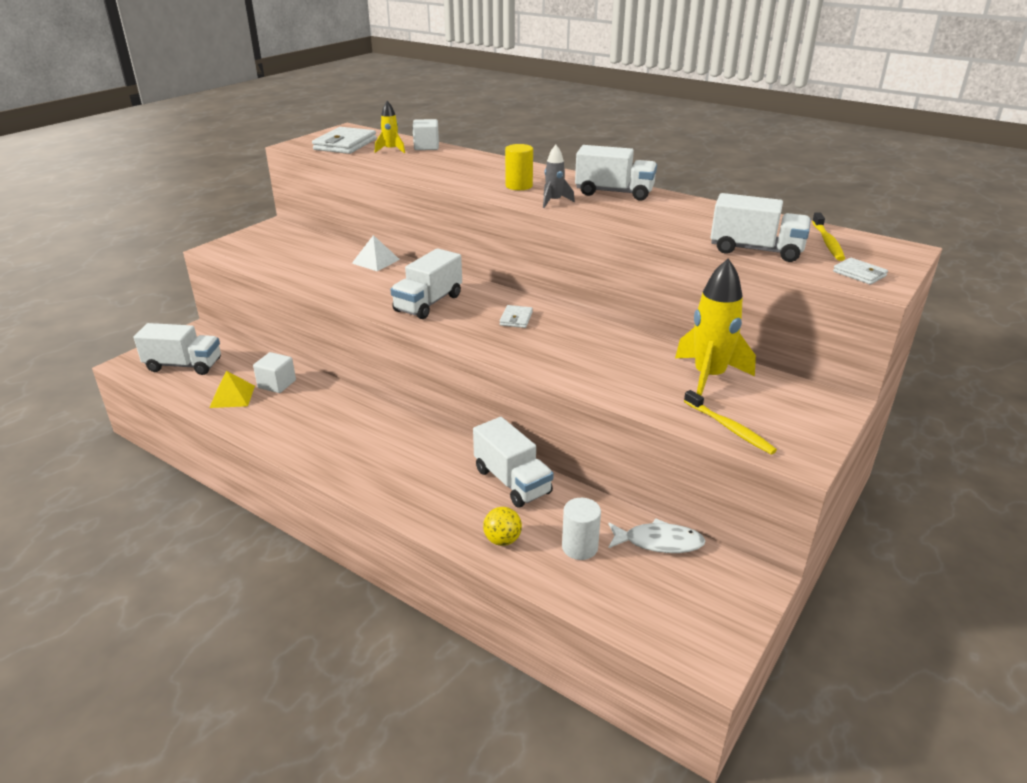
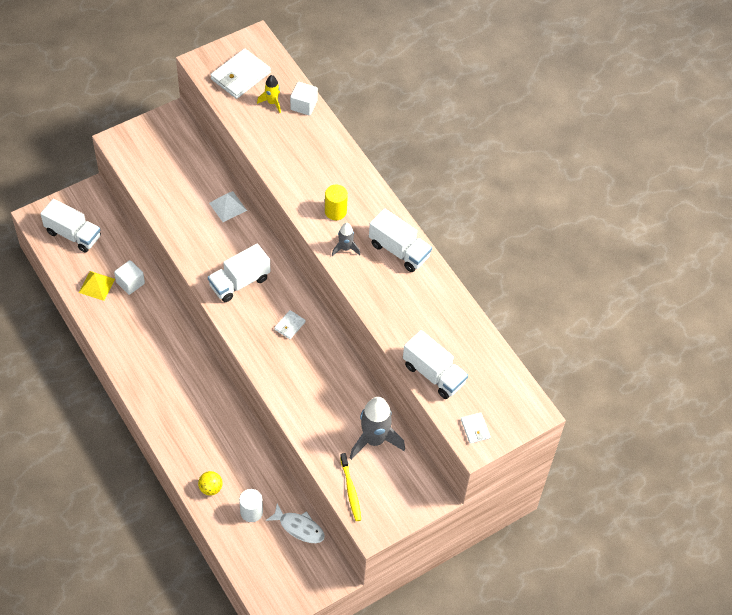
camera: 20 degrees right, 25 degrees up
white truck [473,417,554,508] -> none
yellow rocket [675,258,756,396] -> grey rocket [350,397,405,460]
yellow toothbrush [812,212,845,261] -> none

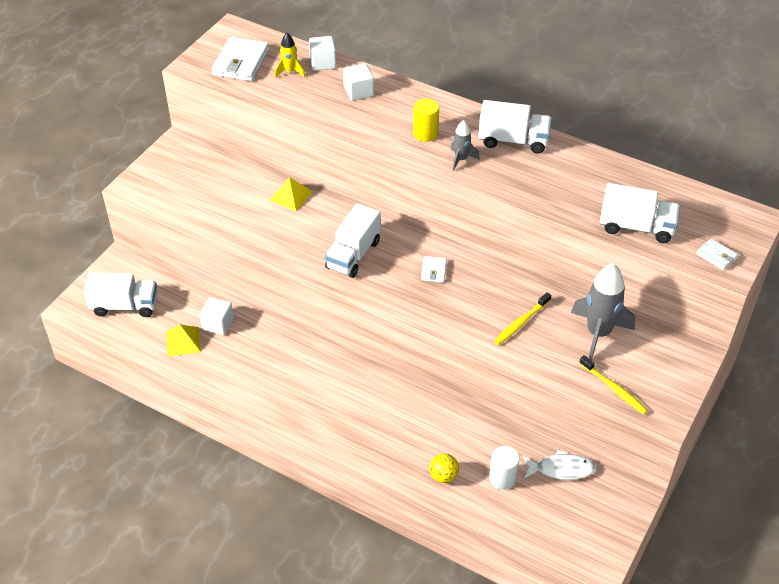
camera: 25 degrees left, 10 degrees down
white pyramid [209,191,247,222] -> yellow pyramid [269,177,312,211]
none -> white cube [343,63,374,101]
none -> yellow toothbrush [494,292,551,345]

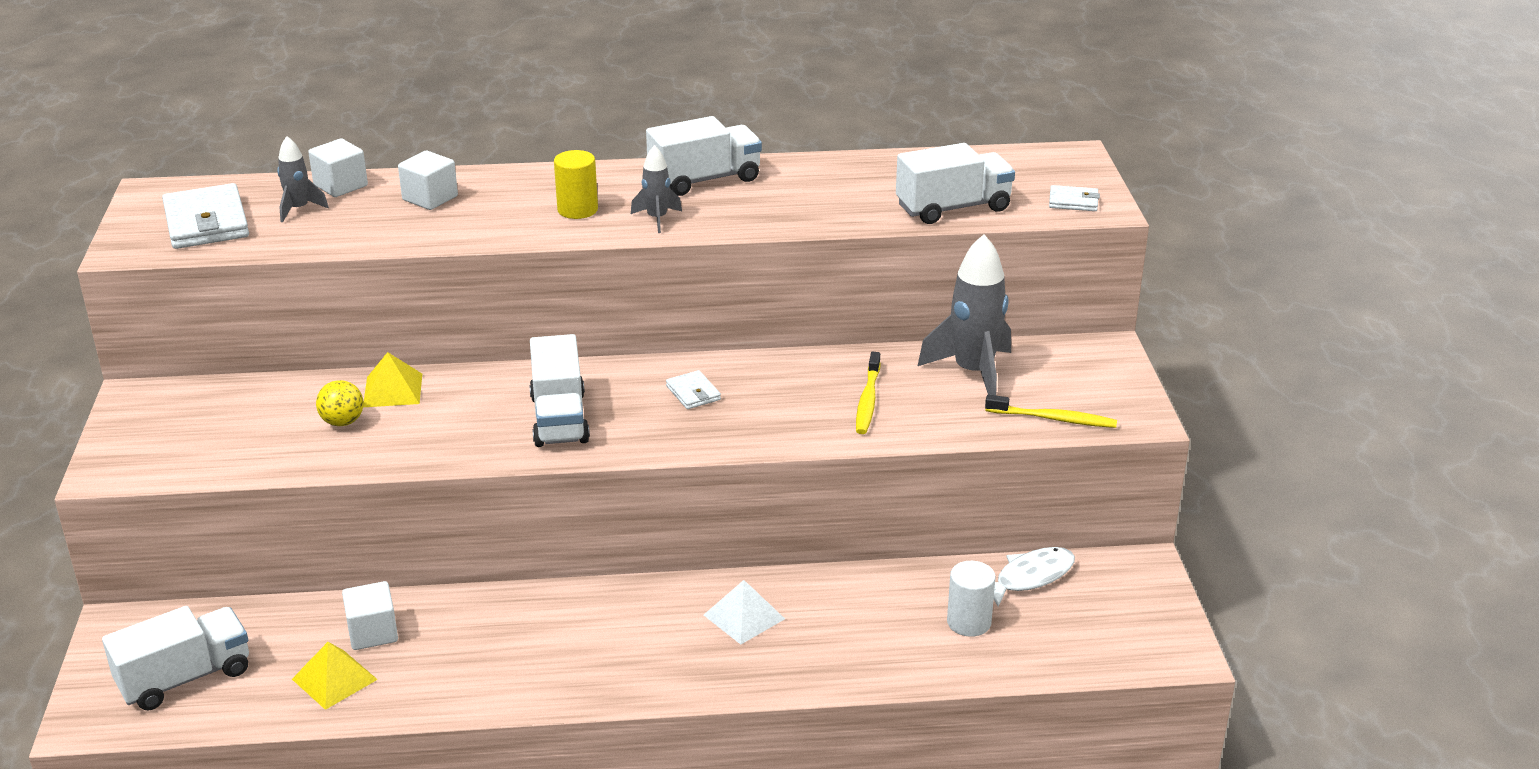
camera: 35 degrees left, 15 degrees down
yellow rocket [275,33,305,78] -> grey rocket [277,136,329,222]
yellow ball [429,453,459,483] -> yellow ball moved to [316,380,364,426]
none -> white pyramid [704,580,785,645]

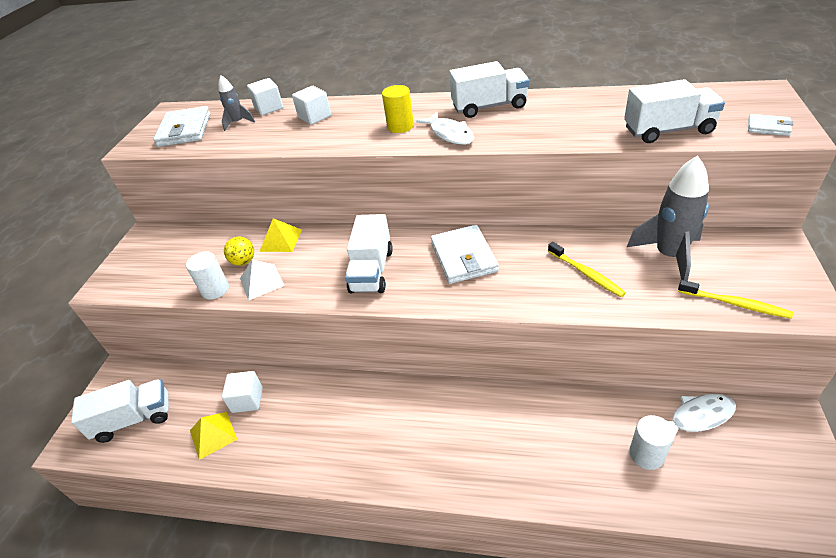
camera: 20 degrees right, 10 degrees up
grey rocket [631,145,682,233] -> white fish [416,112,474,145]
white wallet [666,370,721,409] -> white wallet [431,225,499,284], size x1.97
white pyramid [704,580,785,645] -> white pyramid moved to [240,259,285,301]
yellow toothbrush [856,352,880,434] -> yellow toothbrush turned 60 degrees counterclockwise [548,242,626,297]
none -> white cylinder [186,251,229,299]

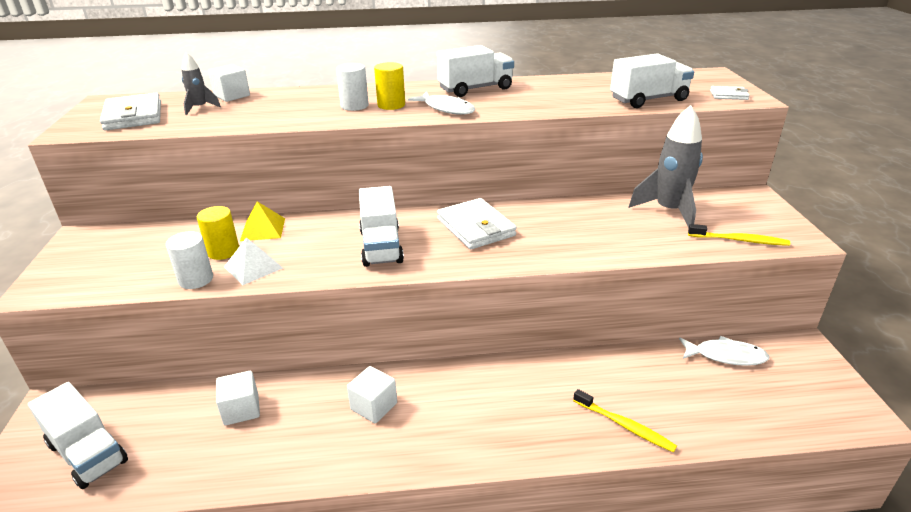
camera: 20 degrees left, 10 degrees down
white truck [71,379,169,443] -> white truck turned 75 degrees clockwise [28,382,128,489]
yellow pyramid [190,412,237,460] -> none
yellow ball [224,237,254,266] -> yellow cylinder [197,206,239,260]
white cube [292,86,331,125] -> white cube moved to [347,366,397,423]
yellow toothbrush [548,242,626,297] -> yellow toothbrush moved to [573,389,677,453]
white cylinder [629,415,674,470] -> white cylinder moved to [336,63,369,111]
white fish [668,394,736,445] -> white fish turned 45 degrees clockwise [679,336,769,366]

